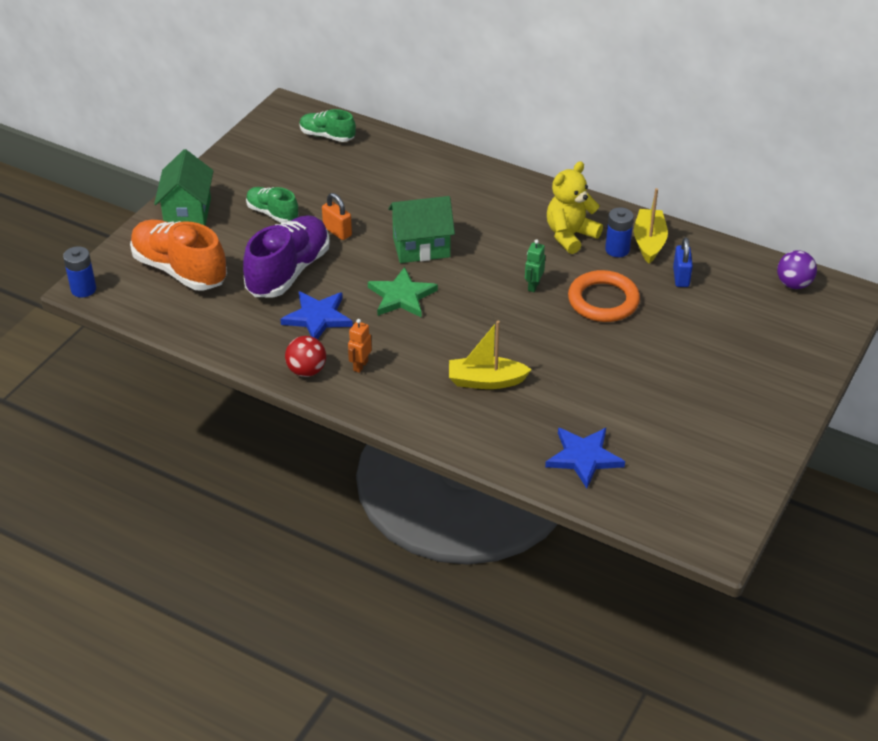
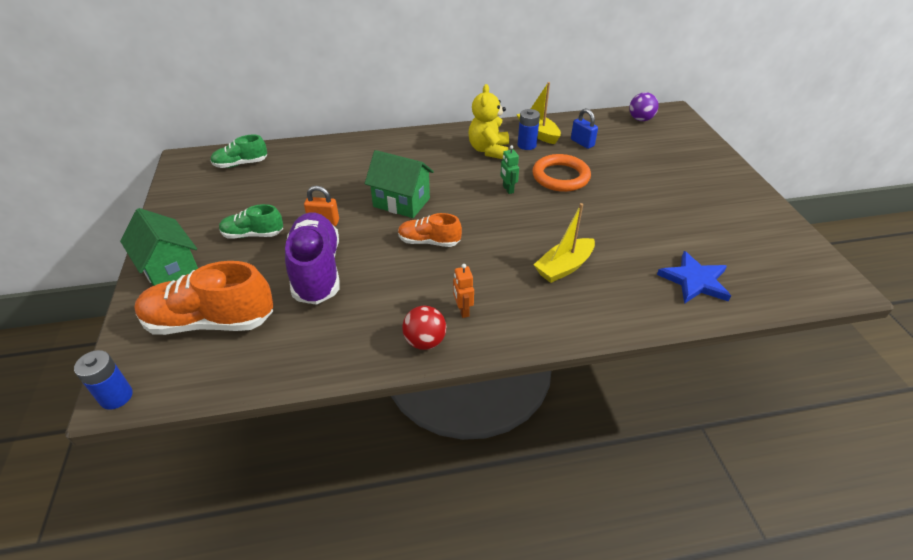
camera: 40 degrees left, 0 degrees up
blue star [280,291,353,340] -> none
green star [368,267,438,318] -> orange shoe [398,213,462,247]
green house [388,196,455,263] -> green house turned 75 degrees clockwise [365,150,434,218]

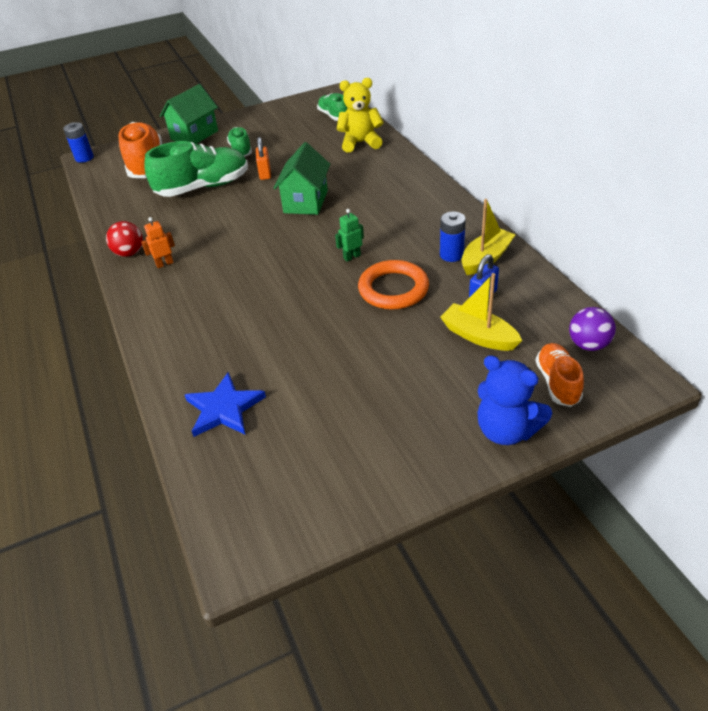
camera: 80 degrees right, 0 degrees up
purple shoe [285,212,340,305] -> green shoe [145,141,248,197]
orange shoe [398,213,462,247] -> orange shoe moved to [535,343,584,407]
yellow teddy bear [468,84,509,159] -> yellow teddy bear moved to [337,78,384,153]
yellow boat [534,203,595,283] -> yellow boat moved to [440,273,522,351]
none -> blue teddy bear [478,355,553,445]

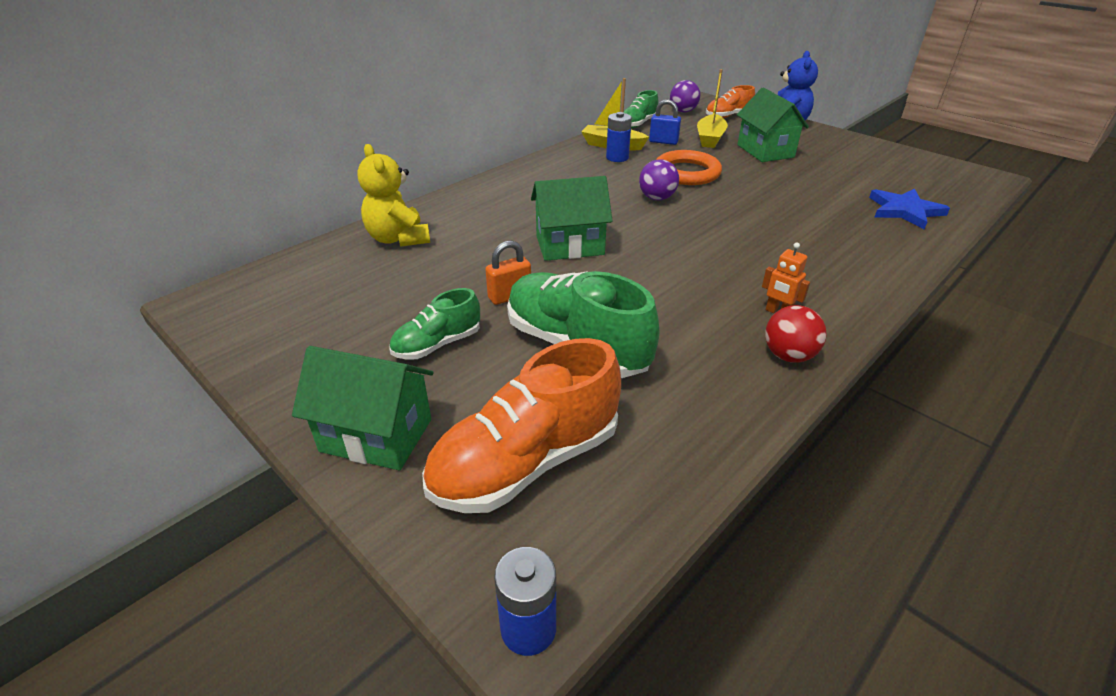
camera: 115 degrees left, 5 degrees down
green shoe [317,93,348,121] -> green shoe moved to [624,90,658,128]
green robot [335,209,364,262] -> purple ball [639,159,679,200]
none -> green house [737,88,809,162]

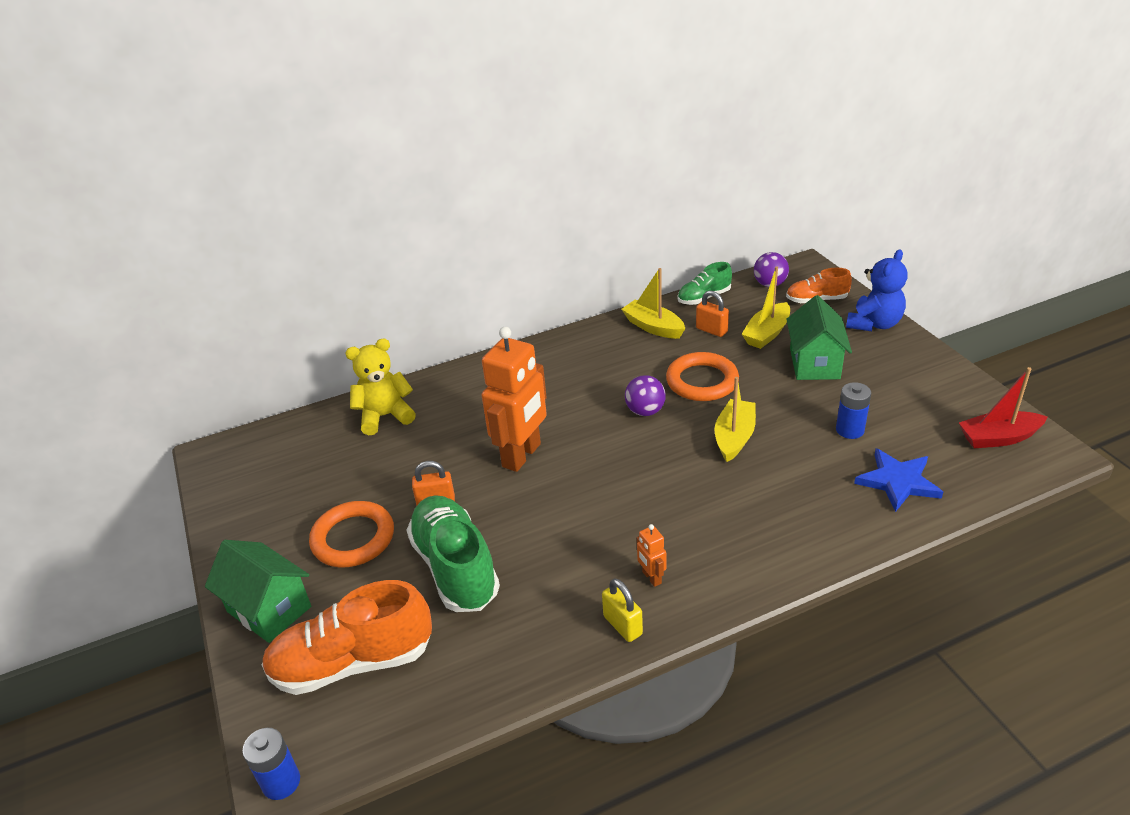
camera: 25 degrees right, 0 degrees up
yellow teddy bear [357,144,430,246] -> yellow teddy bear turned 75 degrees clockwise [345,338,416,435]
green shoe [389,288,480,360] -> orange ring [309,501,394,567]
green house [531,176,613,261] -> orange robot [481,327,547,472]
blue battery [606,112,632,162] -> blue battery moved to [836,382,871,439]
blue padlock [649,99,681,145] -> orange padlock [696,290,729,337]
red ball [765,305,827,363] -> yellow padlock [602,578,643,642]
none -> yellow boat [714,377,756,462]
none -> red boat [959,367,1047,448]

